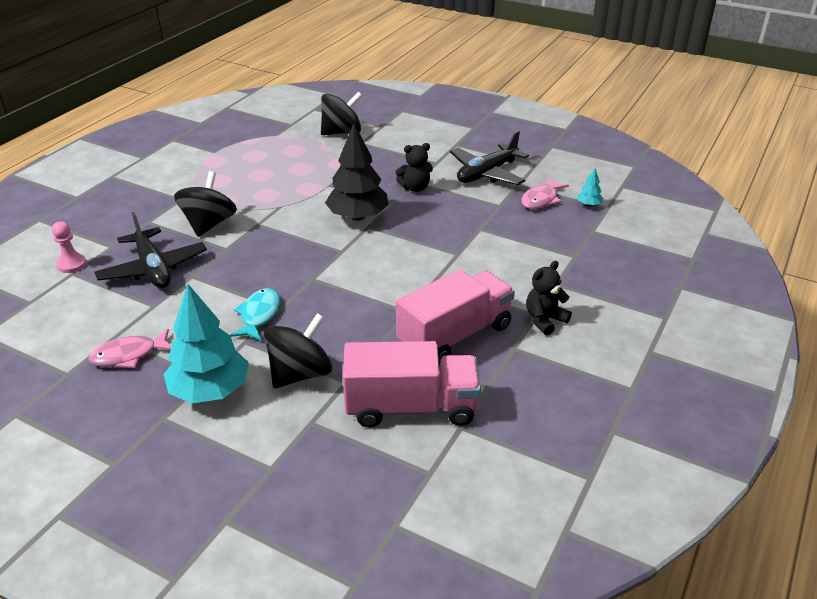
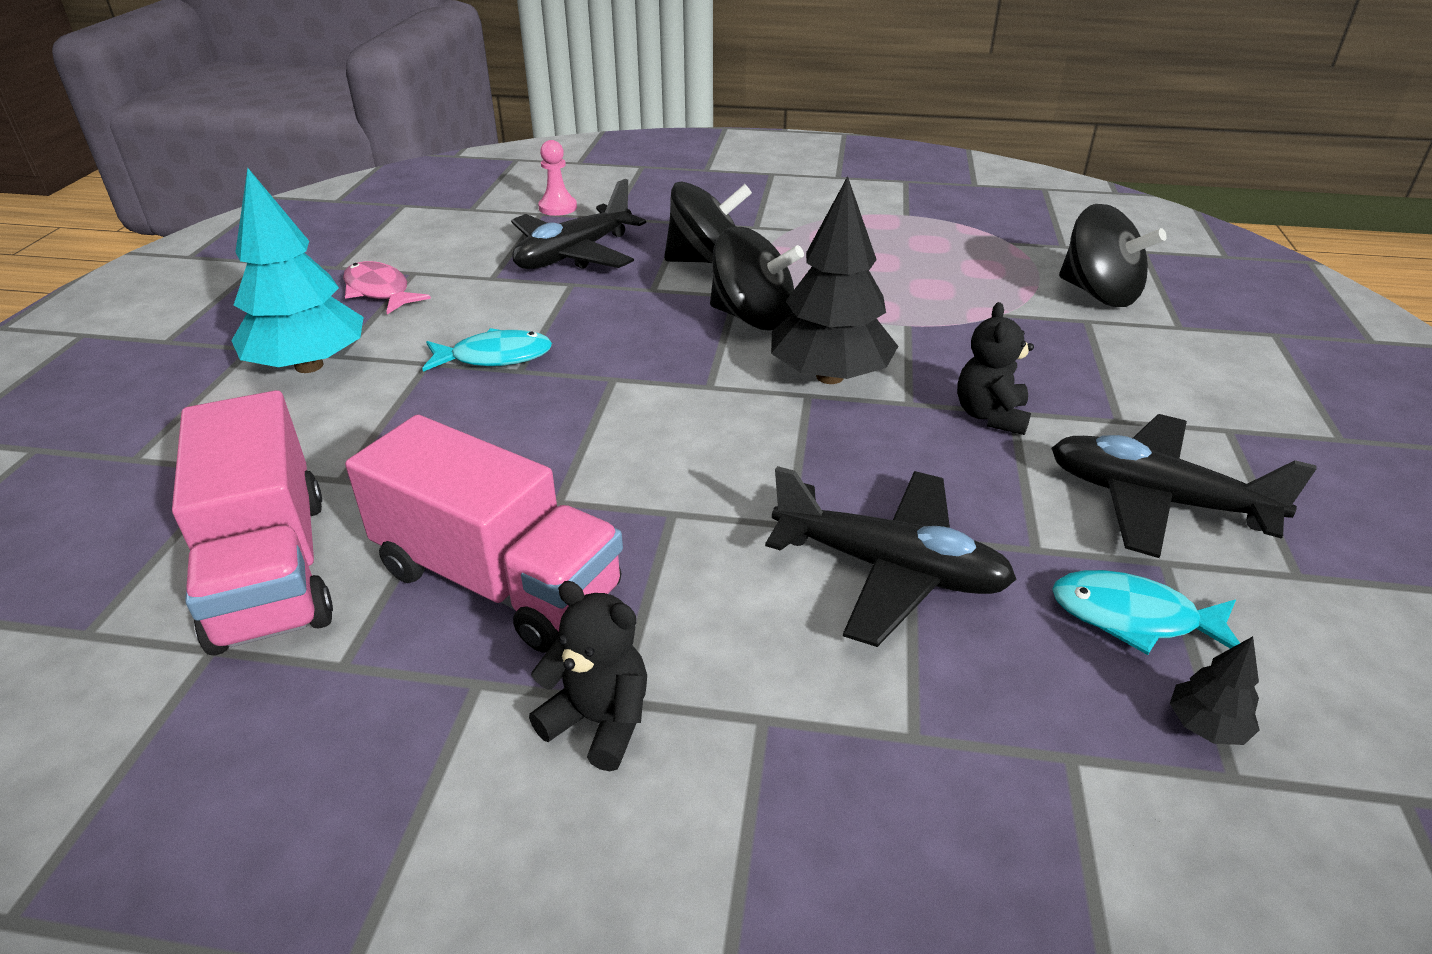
camera: 70 degrees right, 0 degrees up
black spinning top [264,313,332,388] -> black spinning top moved to [710,227,804,330]
black teddy bear [395,143,433,192] -> black teddy bear turned 45 degrees clockwise [957,302,1034,435]
pink fish [522,177,569,209] -> turquoise fish [1052,570,1240,655]
turquoise tree [577,168,603,206] -> black tree [1170,636,1259,745]
none -> black plane [765,466,1017,647]

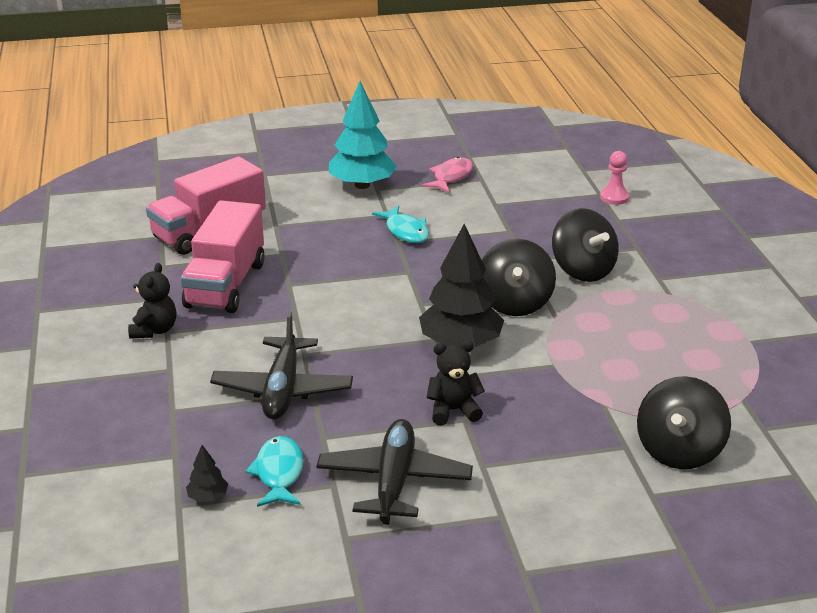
camera: 70 degrees right, 5 degrees down
black plane [511,179,646,269] -> none

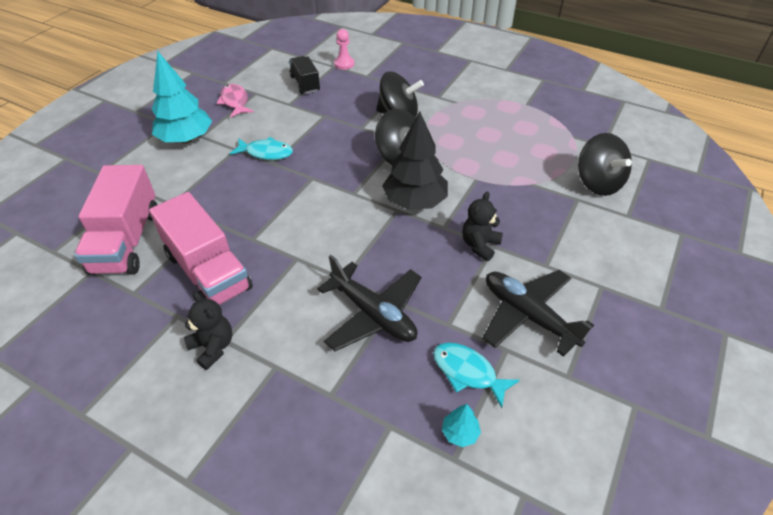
camera: 50 degrees left, 15 degrees up
black tree [186,445,228,502] -> turquoise tree [442,404,481,447]
none -> black truck [289,56,320,94]

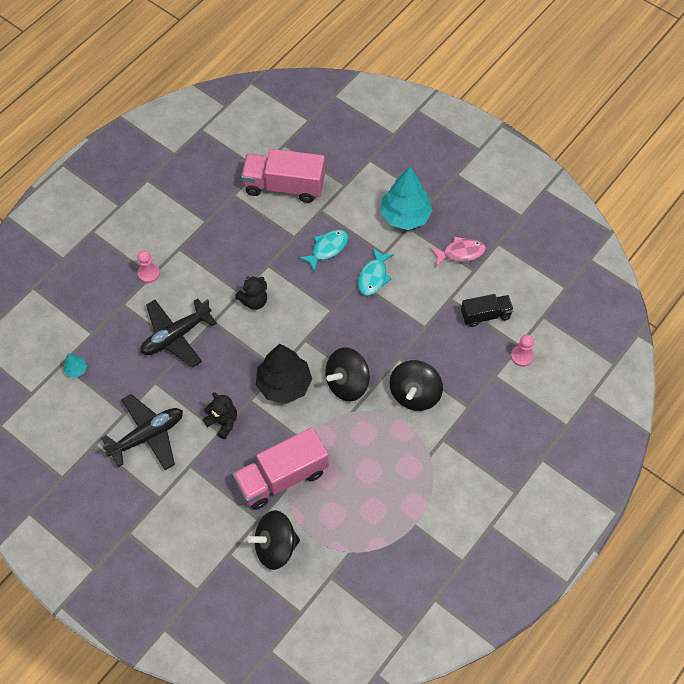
camera: 100 degrees right, 15 degrees up
pink truck [149,192,253,305] -> pink truck moved to [233,427,329,510]
black teddy bear [184,292,232,370] -> black teddy bear moved to [235,276,267,310]
turquoise fish [433,343,520,408] -> turquoise fish moved to [299,230,348,272]
none -> pink pawn [137,250,160,283]

